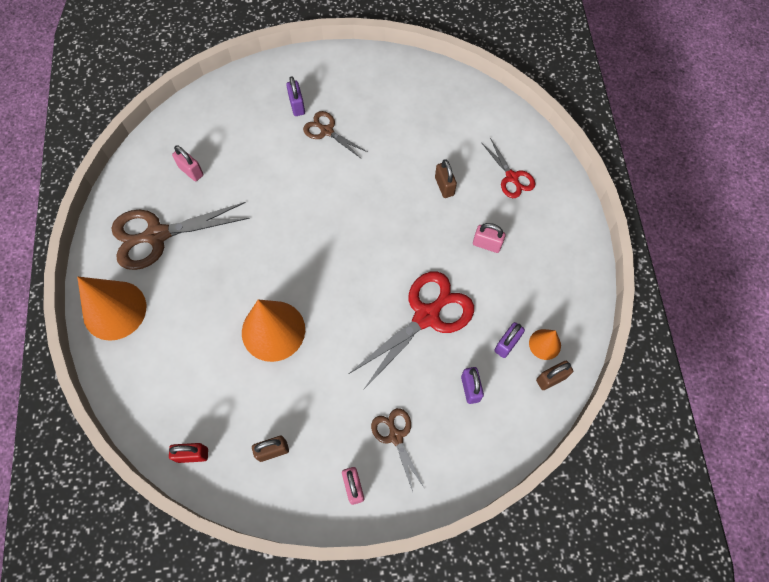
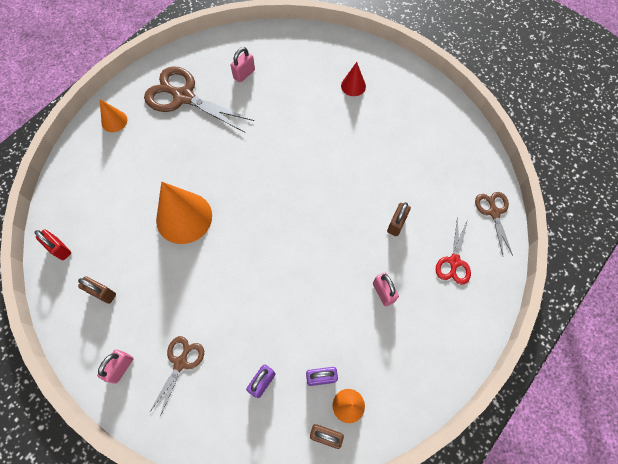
camera: 45 degrees right, 0 degrees up
orange cone [77,277,146,341] -> orange cone [100,99,127,132], size x0.50
pink padlock [172,145,204,181] -> pink padlock turned 45 degrees clockwise [231,47,255,83]
purple padlock [286,76,305,116] -> red cone [341,62,366,96]
brown scissors [303,111,367,158] -> brown scissors moved to [475,192,513,256]
red scissors [349,271,474,390] -> none

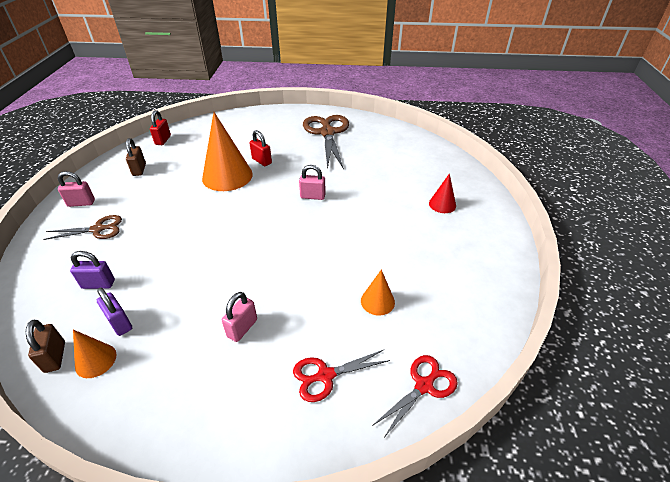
camera: 55 degrees right, 25 degrees down
orange cone [100,99,127,132] -> orange cone moved to [361,269,395,316]
pink padlock [231,47,255,83] -> pink padlock moved to [299,165,326,200]
brown padlock [387,202,411,236] -> none
brown scissors [475,192,513,256] -> red scissors [372,355,458,437]
none -> red padlock [250,130,272,166]

